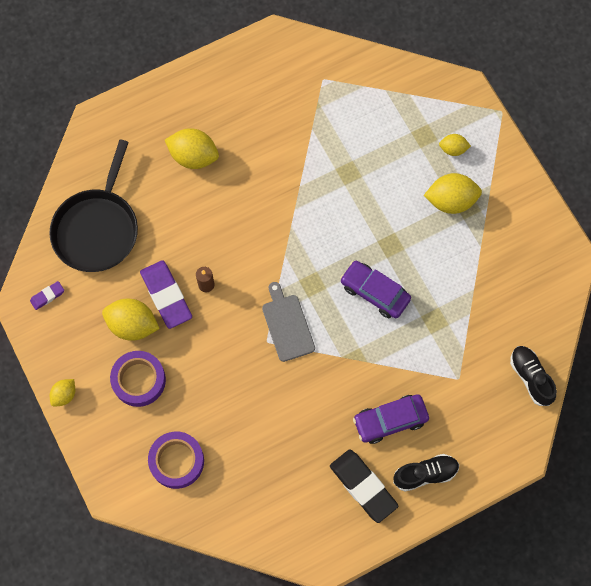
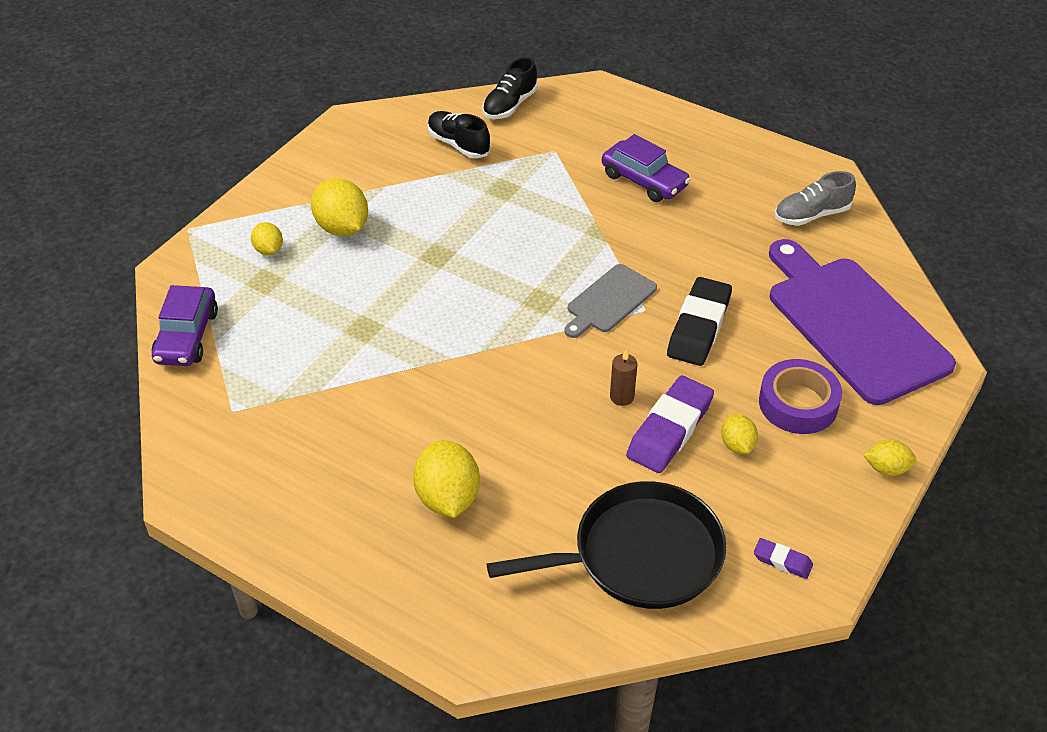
camera: 120 degrees left, 25 degrees down
yellow lemon [102,299,160,341] -> yellow lemon [721,414,758,454], size x0.56
purple tape [148,431,204,489] -> purple cutting board [769,239,956,405]
black eraser [330,449,399,523] -> black eraser moved to [667,277,732,366]
purple car [340,261,411,318] -> purple car moved to [152,285,218,366]
black shoe [393,454,459,492] -> black shoe moved to [428,111,491,158]
none -> grey shoe [775,171,856,226]

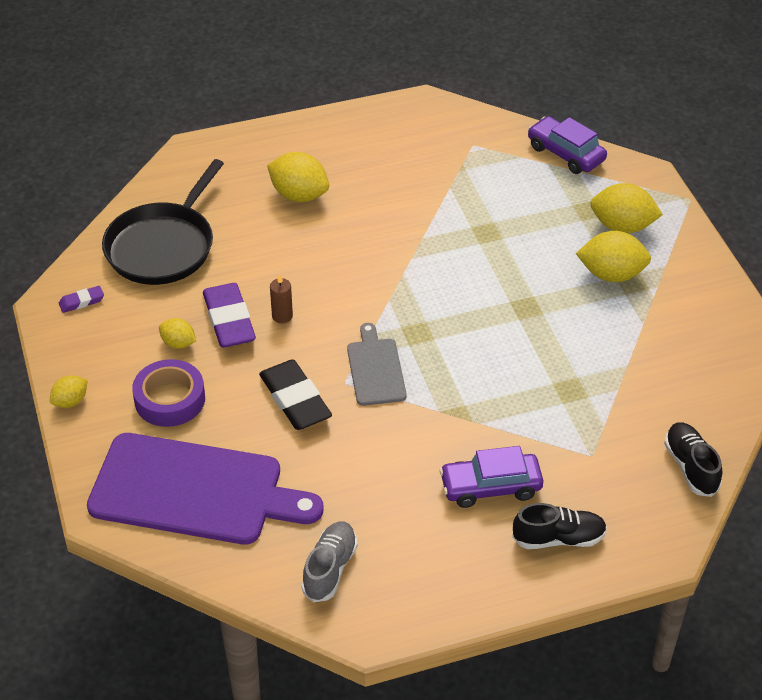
camera: 130 degrees right, 0 degrees up
yellow lemon [251,222,283,255] -> yellow lemon [590,183,663,233], size x1.79
black shoe [428,111,491,158] -> black shoe moved to [512,503,607,549]

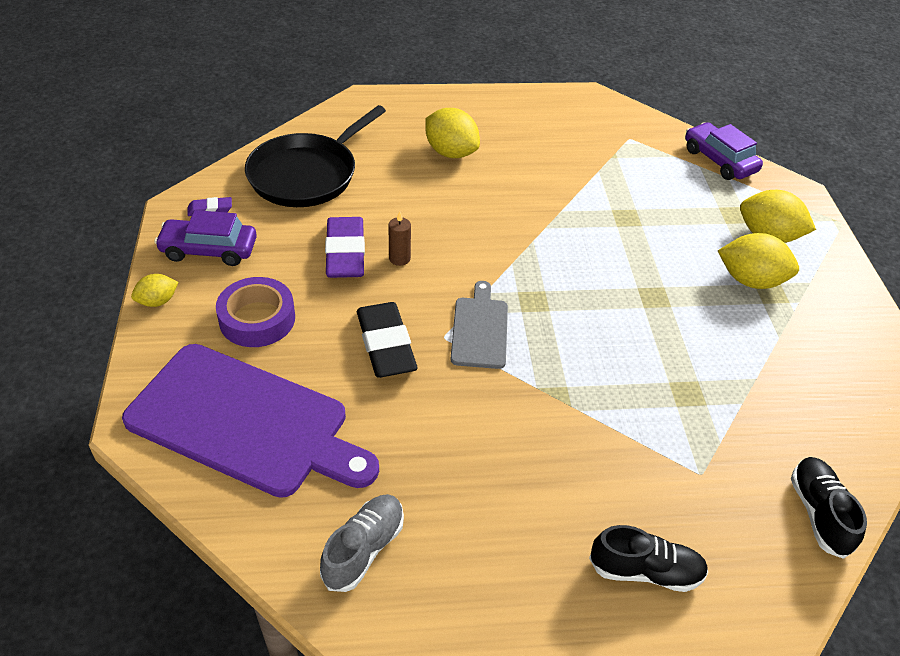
camera: 10 degrees right, 0 degrees up
yellow lemon [159,318,196,349] -> none
purple car [439,446,543,508] -> purple car moved to [154,210,257,266]

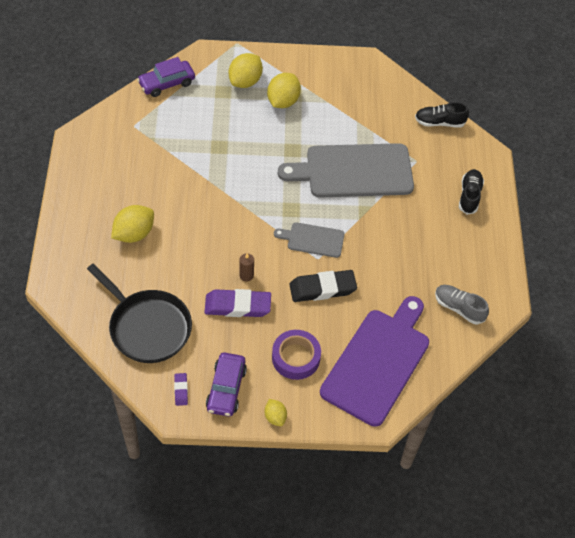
camera: 85 degrees left, 10 degrees up
none -> grey cutting board [278,143,414,198]

